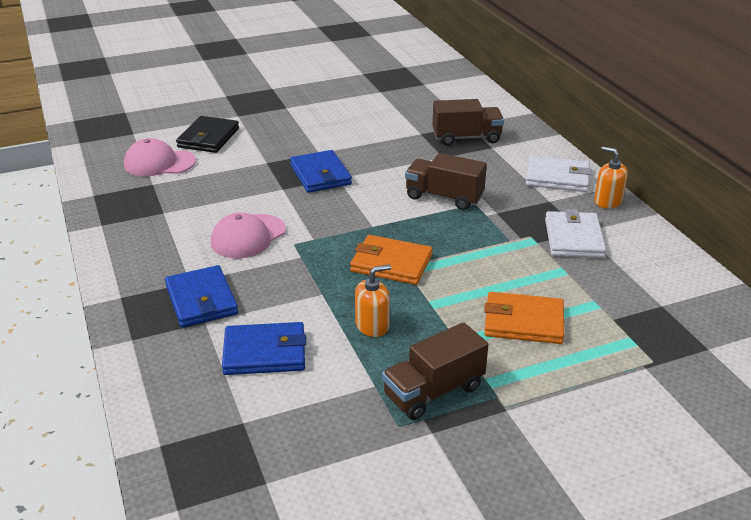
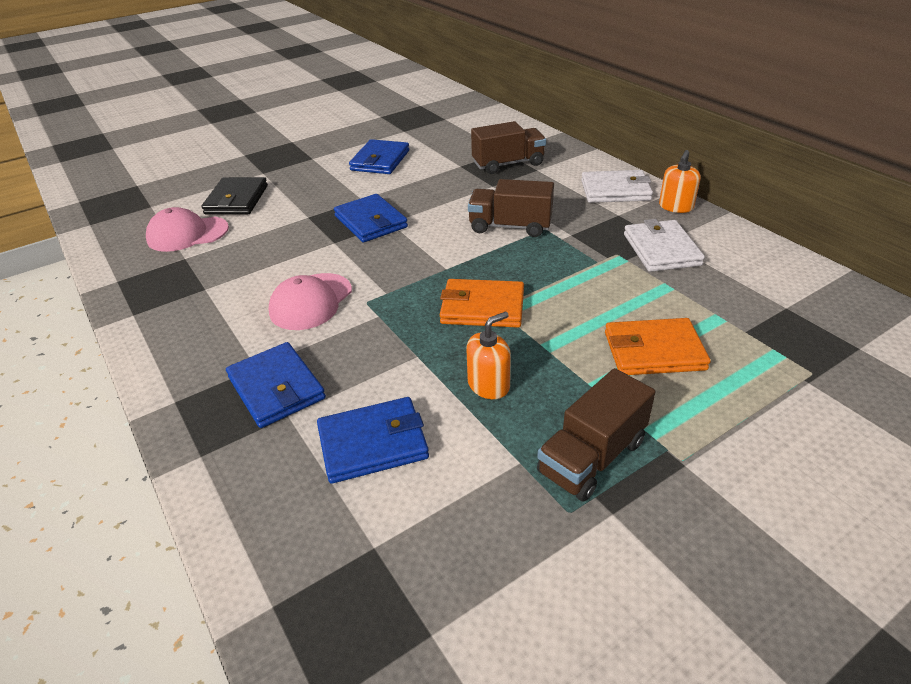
camera: 10 degrees left, 5 degrees up
orange soap dispenser [594,146,628,209] -> orange soap dispenser turned 90 degrees counterclockwise [659,150,701,213]
none -> blue wallet [349,139,409,174]

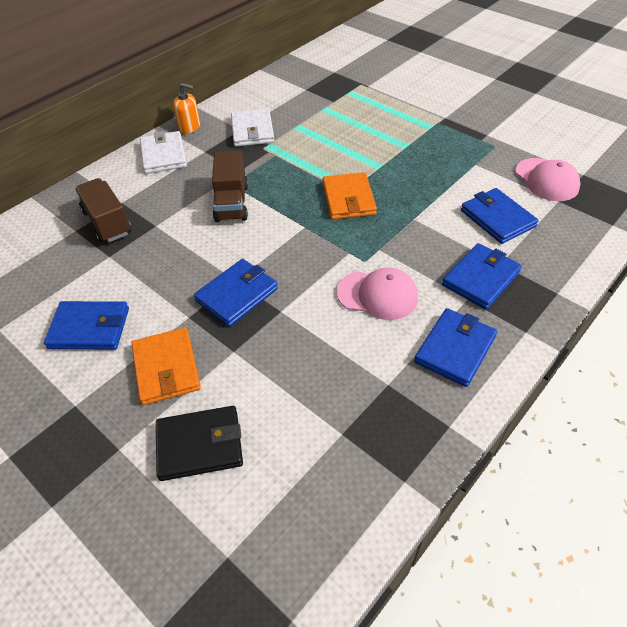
camera: 105 degrees left, 10 degrees up
pink cap [146,207,229,252] -> pink cap moved to [515,158,581,201]
orange soap dispenser [466,311,511,399] -> none
brown truck [537,368,656,502] -> none
orange wallet [605,318,711,375] -> orange wallet moved to [131,327,201,405]
white wallet [624,219,705,272] -> white wallet turned 75 degrees counterclockwise [231,108,274,147]
none -> blue wallet [414,308,497,387]

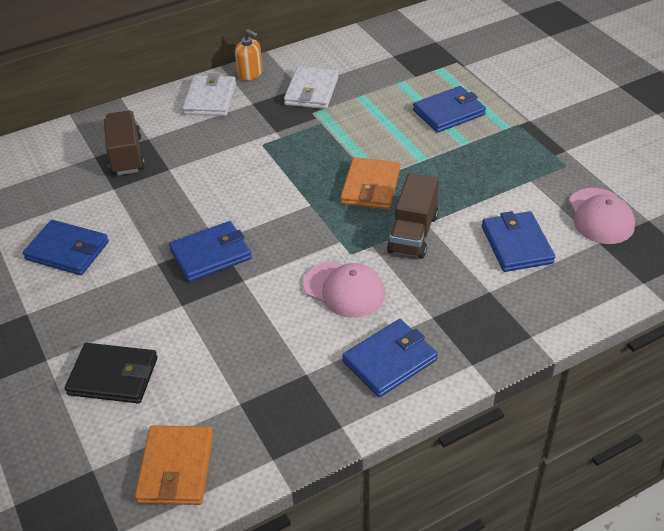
camera: 20 degrees right, 5 degrees down
orange wallet [131,327,201,405] -> orange wallet moved to [135,425,213,505]
brown truck [212,151,248,222] -> brown truck moved to [387,173,439,259]
blue wallet [442,243,522,309] -> blue wallet moved to [413,86,486,133]

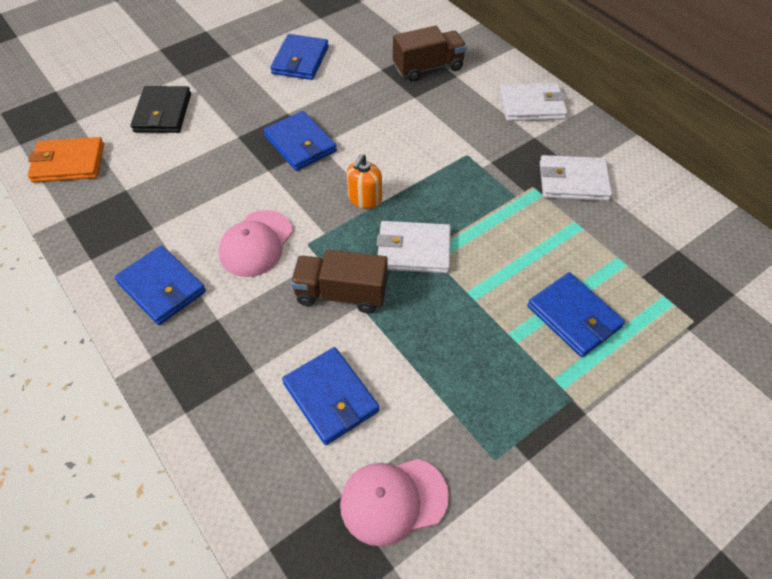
camera: 80 degrees right, 10 degrees up
orange soap dispenser [235,29,263,81] -> orange soap dispenser moved to [347,154,382,209]
orange wallet [340,157,400,210] -> white wallet [376,221,451,273]
blue wallet [482,211,555,272] -> blue wallet turned 75 degrees clockwise [282,347,379,445]

